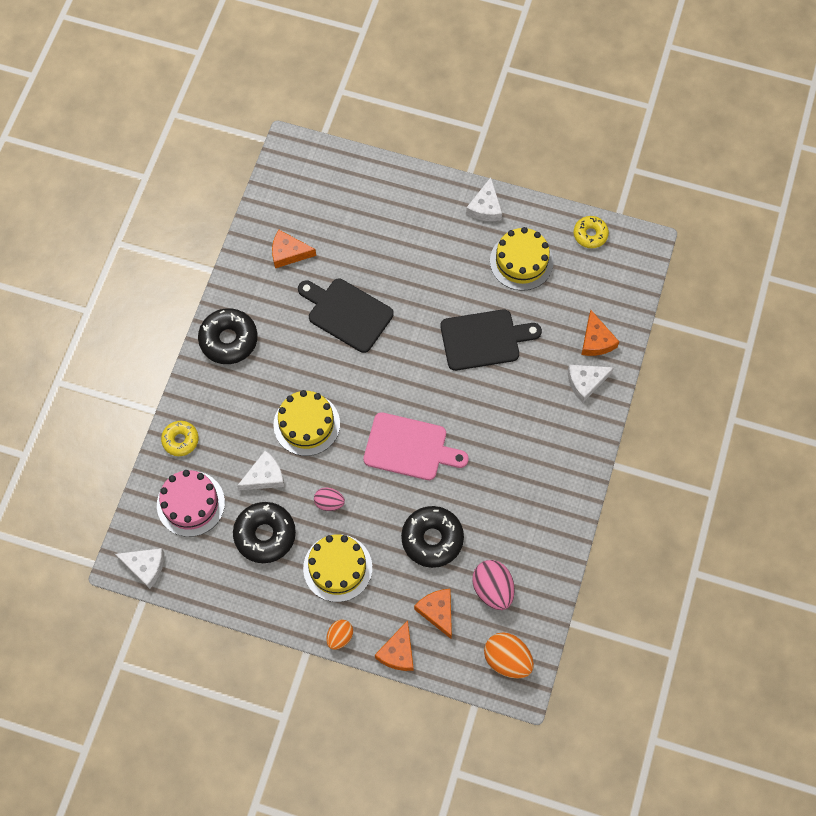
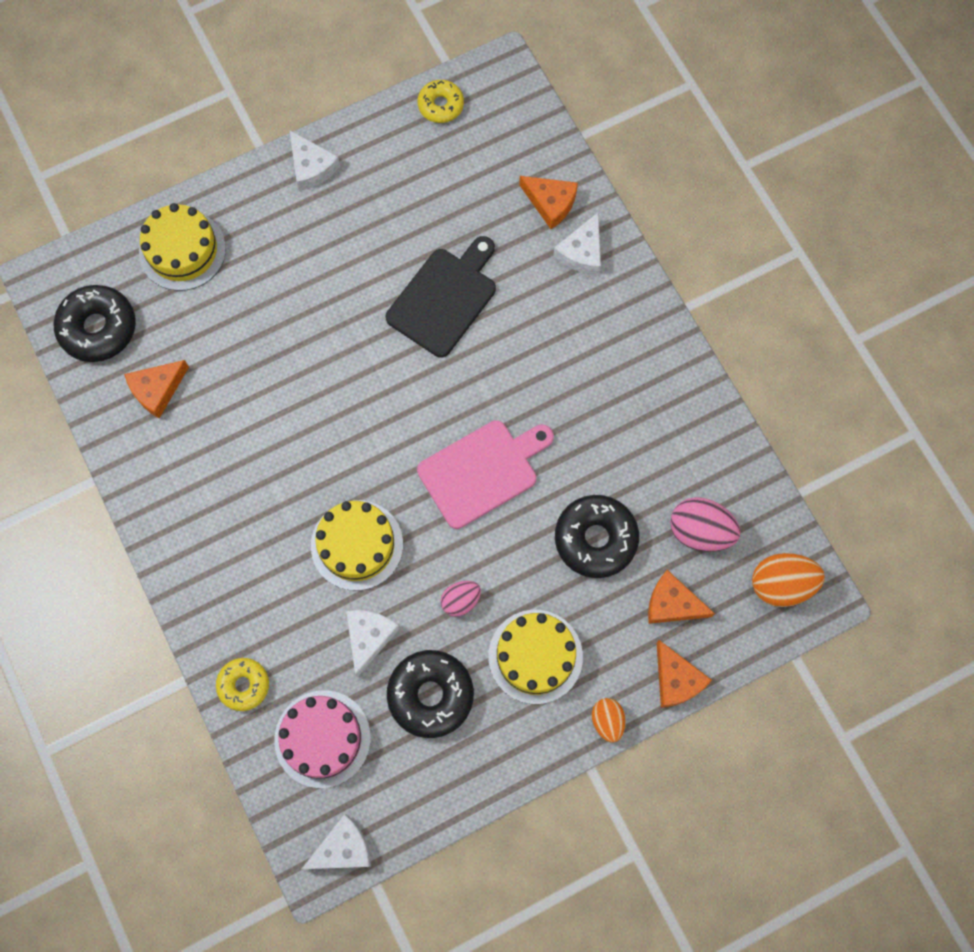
camera: 45 degrees left, 5 degrees up
black donut [198,308,258,364] -> black donut moved to [54,285,136,362]
black cutting board [298,279,394,353] -> none
yellow cake [490,227,554,291] -> yellow cake moved to [139,203,226,291]

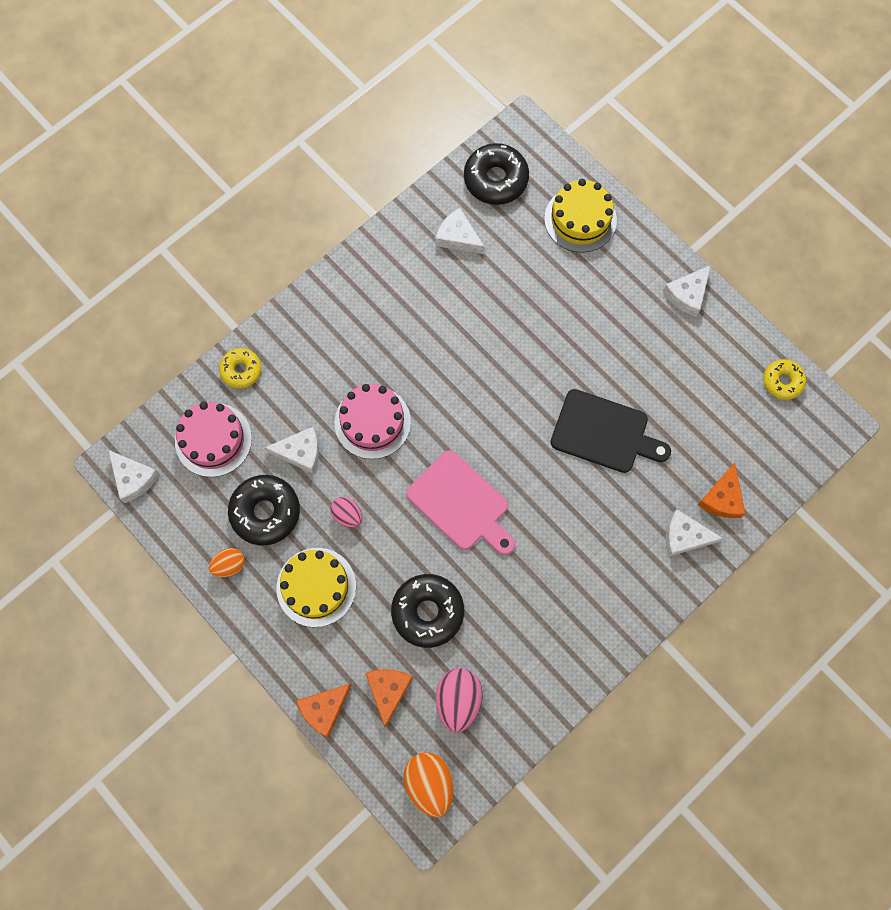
camera: 75 degrees right, 0 degrees up
orange cheese [124,360,189,418] -> white cheese [435,208,485,254]
yellow cake [311,500,403,591] -> pink cake [335,384,411,459]
orange egg [592,698,626,743] -> orange egg moved to [209,548,245,577]

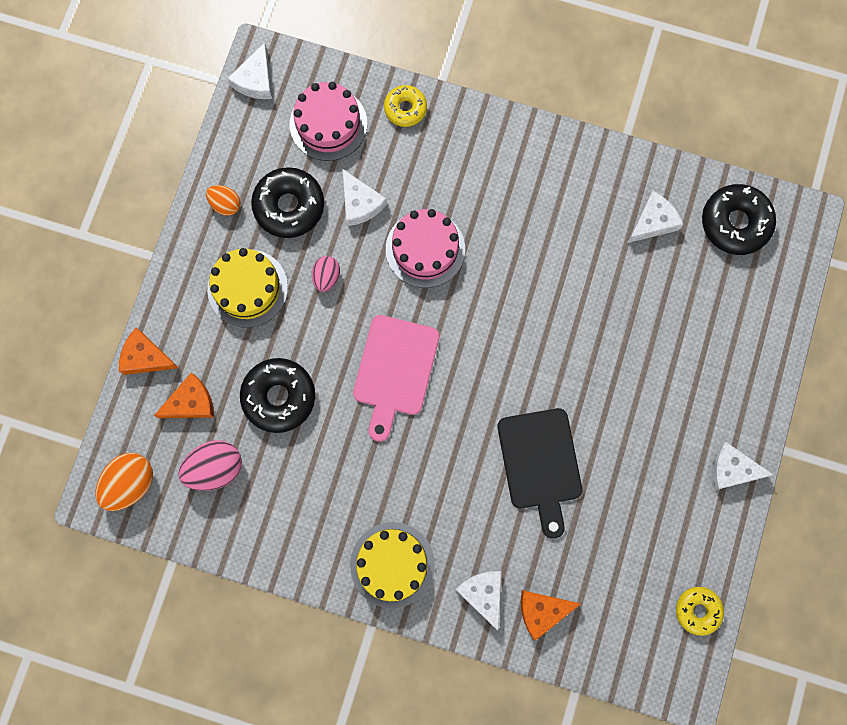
camera: 60 degrees right, 5 degrees up
white cheese [435,208,485,254] -> white cheese turned 45 degrees clockwise [628,191,683,243]
yellow cake [544,179,617,253] -> yellow cake moved to [350,522,435,608]

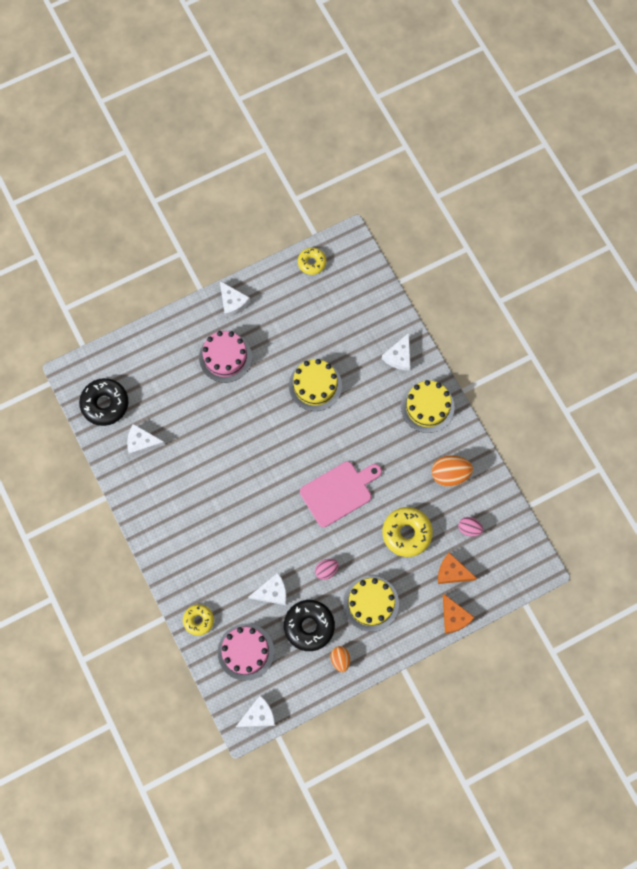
camera: 135 degrees left, 5 degrees down
orange egg [96,453,153,511] -> orange egg moved to [432,456,473,487]
pink egg [178,440,242,491] -> pink egg [458,517,483,537], size x0.61
black donut [240,358,315,433] -> yellow donut [382,507,433,557]
white cheese [343,169,387,226] -> white cheese turned 60 degrees clockwise [248,573,287,605]
pink cake [386,209,465,288] -> pink cake moved to [199,331,252,383]
black cutting board [498,408,582,539] -> yellow cake [289,359,342,411]
orange cheese [521,590,580,641] -> none

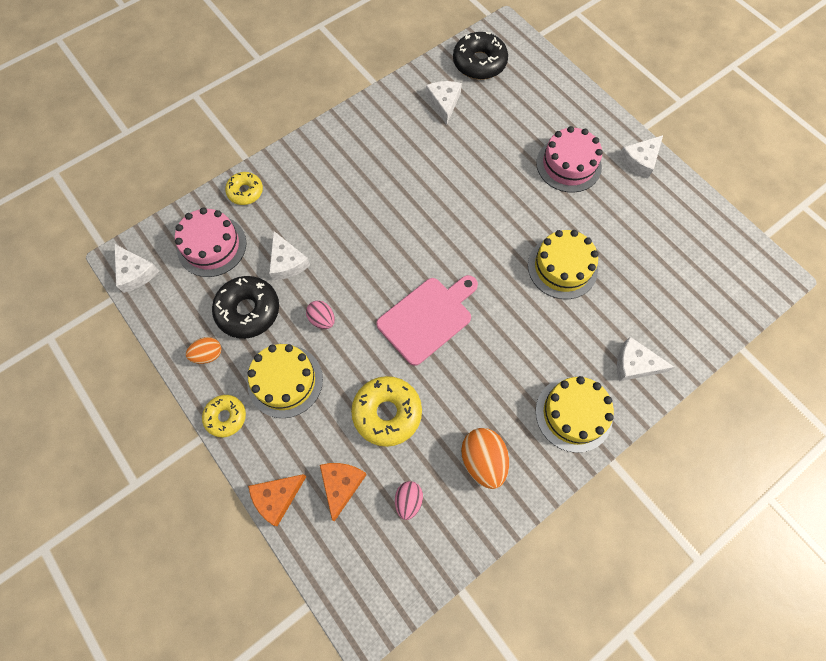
camera: 80 degrees right, 5 degrees down
yellow donut [298,247,326,275] -> yellow donut moved to [202,395,246,437]
pink cutting board [300,461,382,527] -> pink cutting board turned 90 degrees counterclockwise [377,275,478,366]

